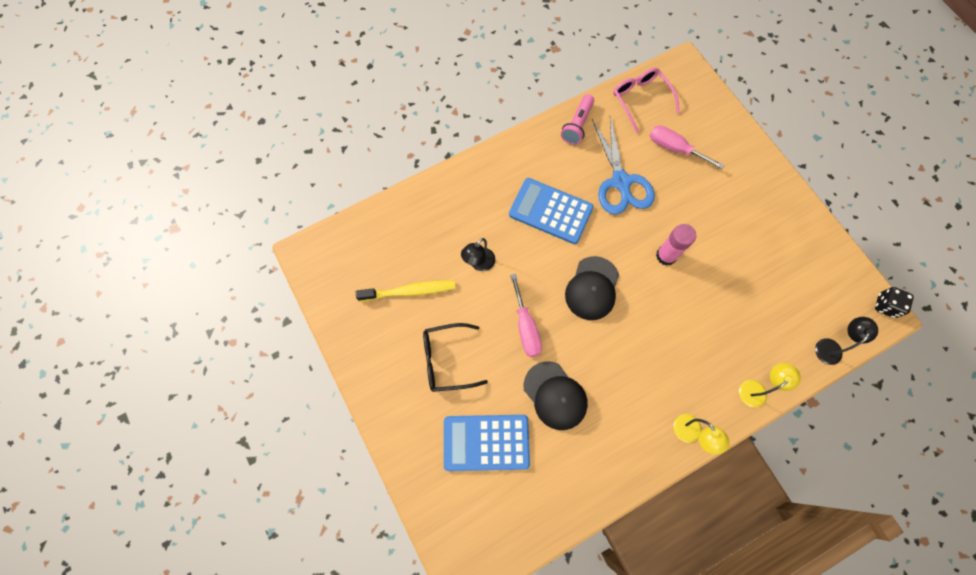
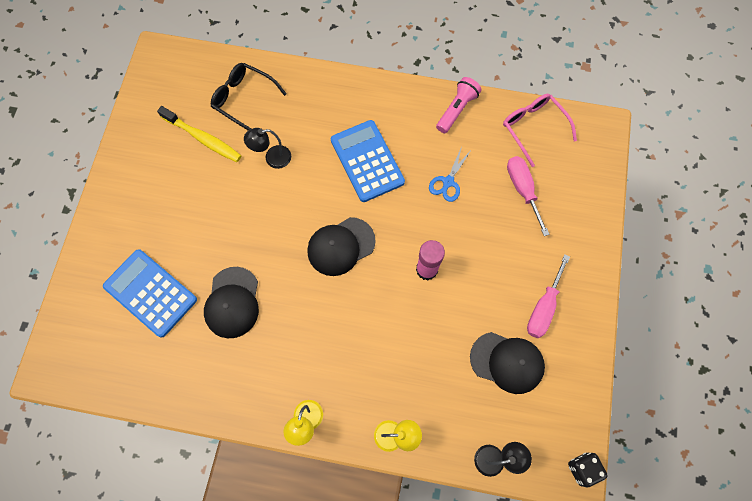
camera: 40 degrees right, 0 degrees up
black glasses [423,323,488,392] -> black glasses moved to [211,63,287,131]
pink screwdriver [510,273,542,357] -> pink screwdriver moved to [527,254,570,338]
pink flashlight [561,94,594,145] -> pink flashlight turned 150 degrees clockwise [436,77,482,133]
blue scissors [592,116,655,214] -> blue scissors [429,146,472,202], size x0.53
pink glasses [613,68,680,133] -> pink glasses turned 45 degrees counterclockwise [503,94,577,167]
none -> black cap [470,332,545,394]

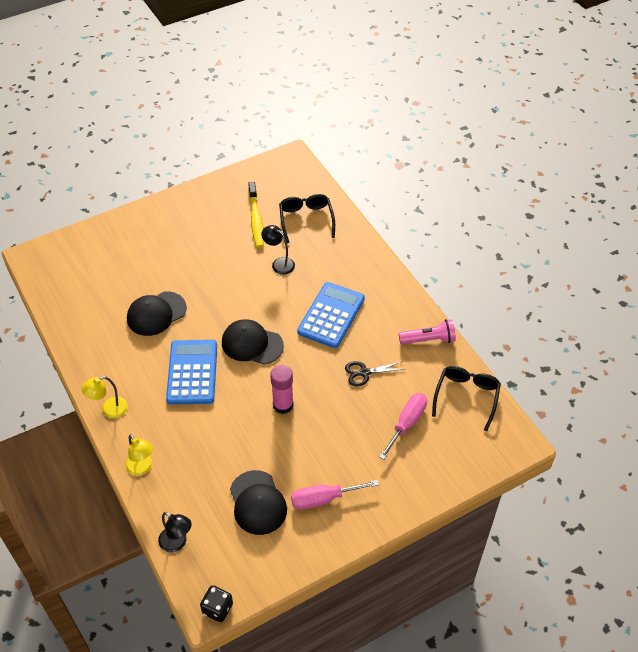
camera: 50 degrees right, 20 degrees down
blue calculator [103,249,197,338] -> blue calculator moved to [166,340,217,405]
blue scissors [429,146,472,202] -> black scissors [345,361,404,386]
pink glasses [503,94,577,167] -> black glasses [432,366,501,431]

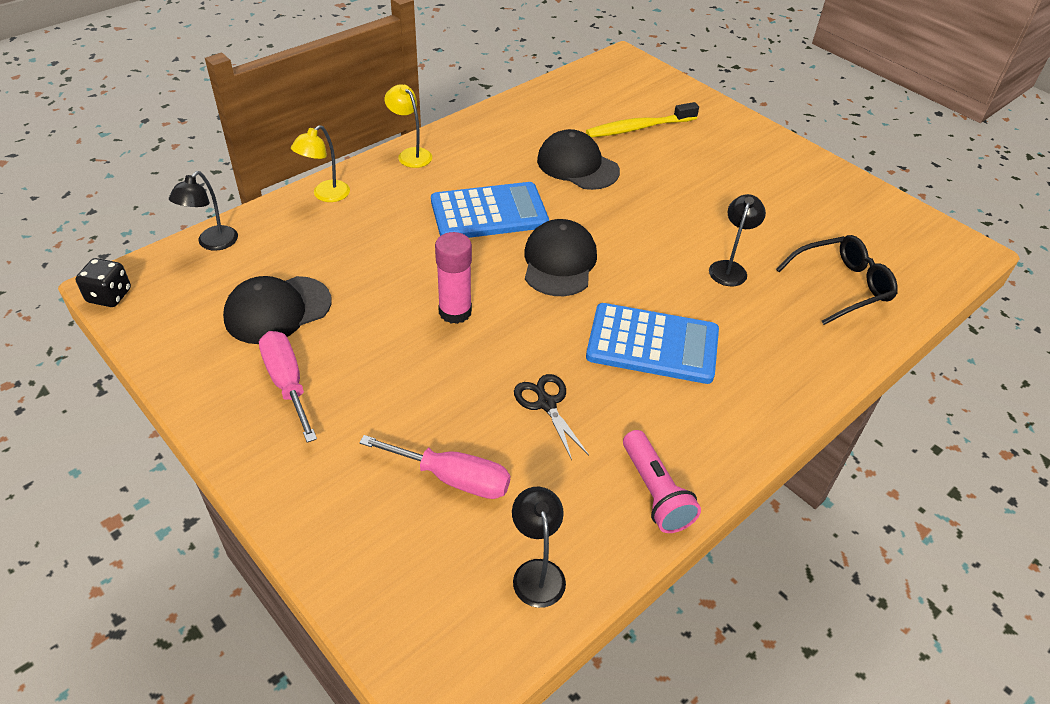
camera: 75 degrees right, 5 degrees down
yellow toothbrush [248,182,264,248] -> yellow toothbrush moved to [586,102,699,138]
black glasses [432,366,501,431] -> black lamp [512,487,566,608]

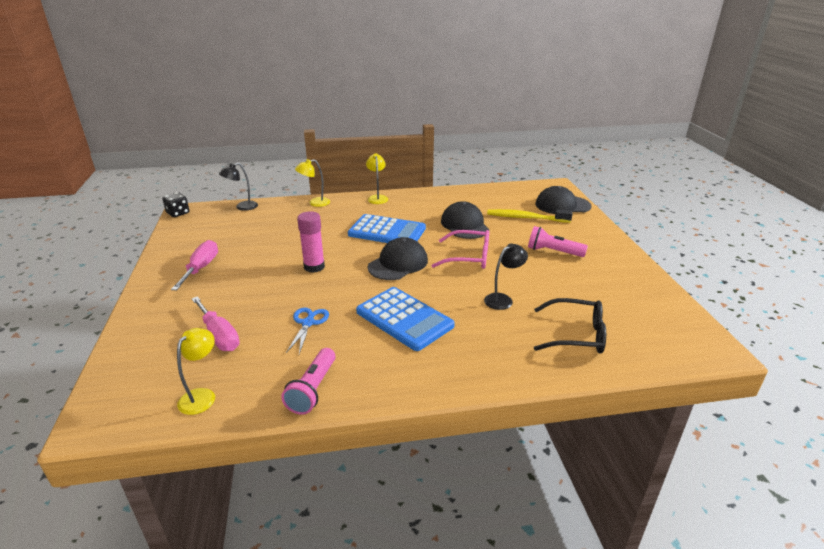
camera: 35 degrees right, 15 degrees down
black cap [223,276,331,344] -> black cap moved to [535,186,592,214]
black lamp [512,487,566,608] -> yellow lamp [177,328,215,415]
black scissors [514,374,589,460] -> blue scissors [286,307,329,354]
none -> pink glasses [431,230,489,269]
none -> pink flashlight [528,226,588,257]

